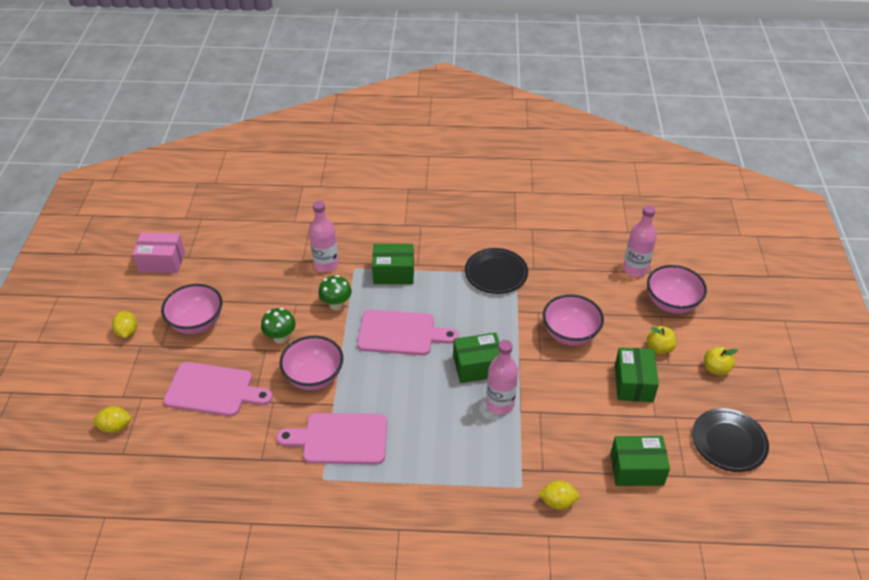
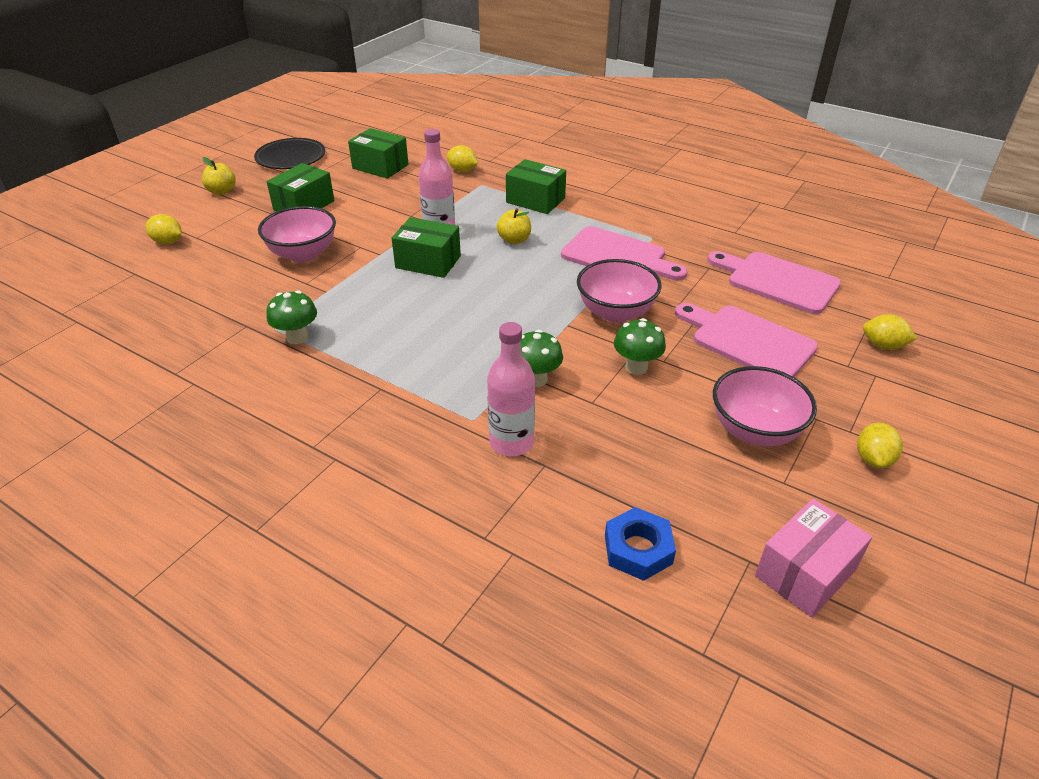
camera: 150 degrees left, 5 degrees down
pink box [133,232,185,273] -> pink box turned 75 degrees counterclockwise [755,499,872,618]
pink cutting board [357,310,459,355] -> pink cutting board moved to [708,251,841,314]
green box [372,244,414,284] -> green box moved to [506,159,566,214]
black plate [465,248,528,294] -> green mushroom [267,290,317,344]
pink bottle [623,205,657,277] -> none
pink bowl [647,265,707,314] -> yellow lemon [146,214,182,244]
yellow apple [647,326,677,354] -> yellow apple moved to [497,208,531,244]
none -> blue nut [605,507,676,581]

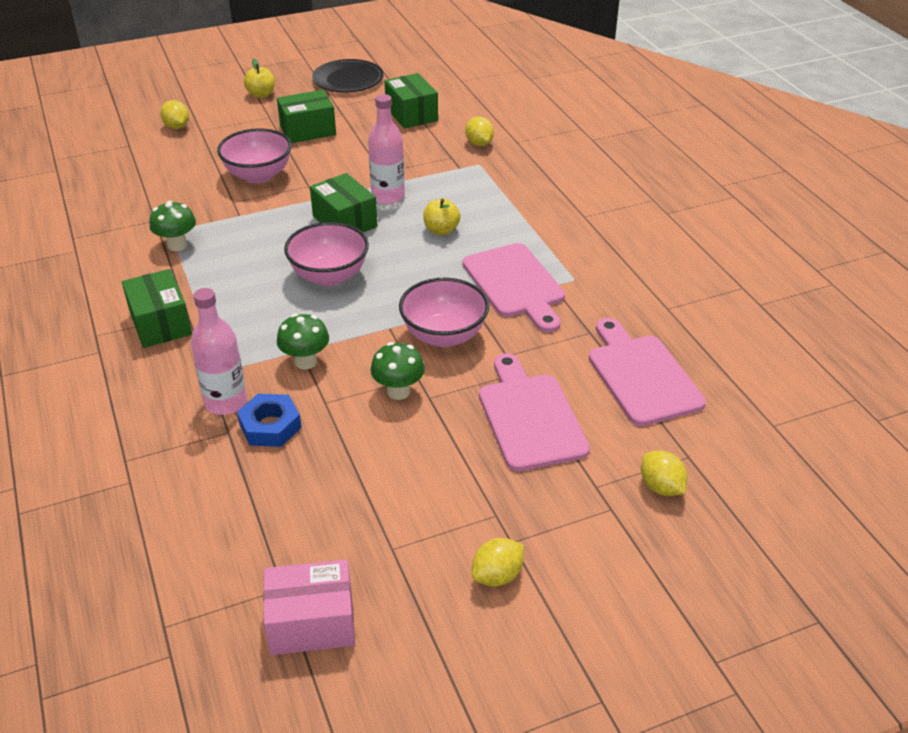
camera: 35 degrees right, 0 degrees up
green box [506,159,566,214] -> green box moved to [122,269,192,348]
blue nut [605,507,676,581] -> blue nut moved to [237,394,302,447]
pink bowl [713,366,817,447] -> pink bowl moved to [284,222,369,286]

